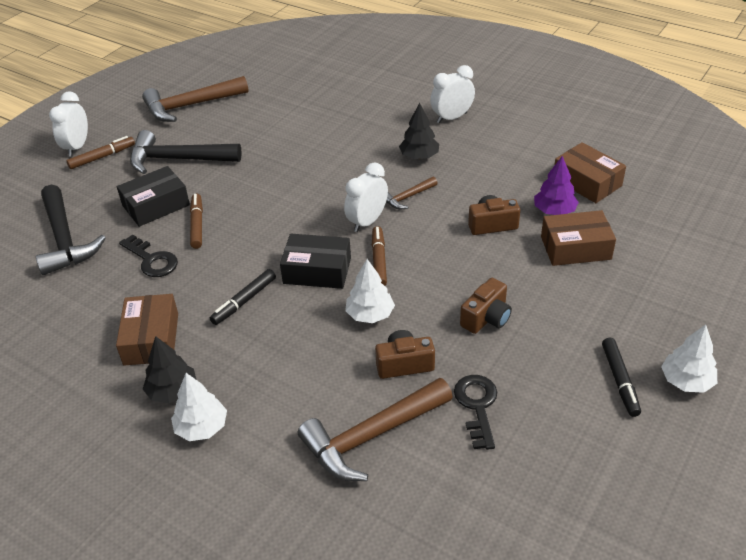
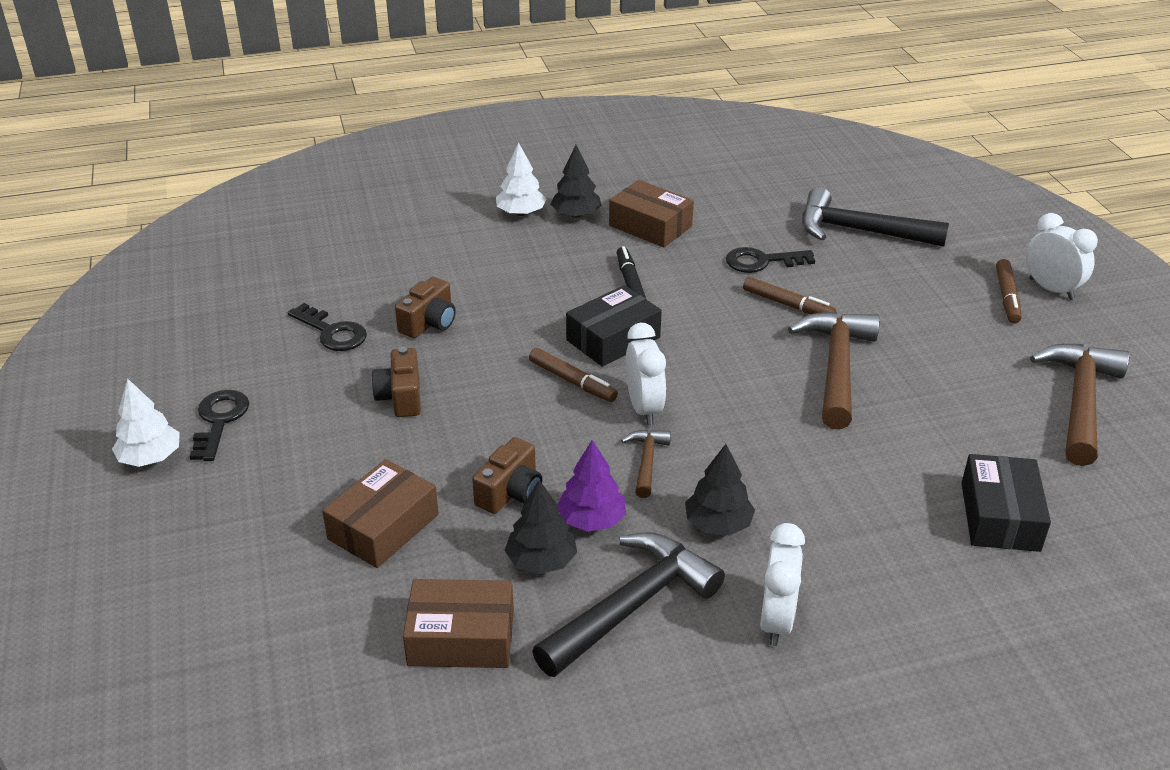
camera: 130 degrees right, 5 degrees down
black box [117,166,190,227] -> black box moved to [962,454,1051,552]
black hammer [130,130,242,174] -> black hammer moved to [532,532,725,677]
brown hammer [298,378,453,481] -> brown hammer moved to [788,311,880,430]
white tree [345,259,395,323] -> none
purple tree [534,156,579,215] -> purple tree moved to [558,440,626,532]
black marker [602,338,641,417] -> black key [190,390,249,461]
none -> black tree [504,480,577,574]

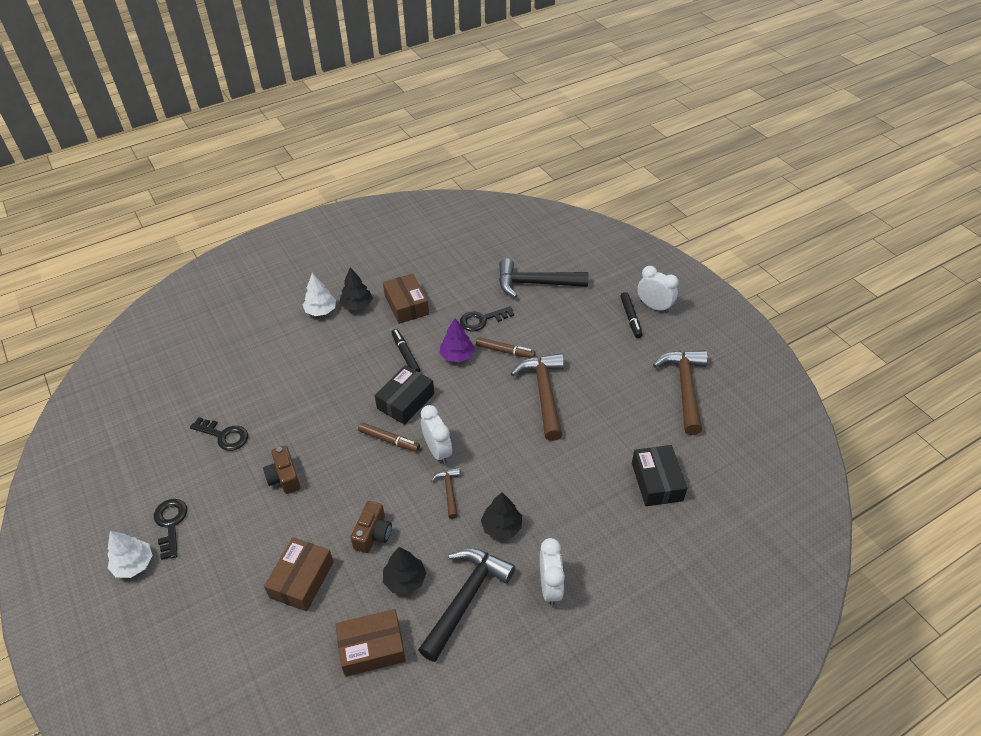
camera: 15 degrees left, 10 degrees up
brown camera [395,277,456,338] -> none
purple tree [558,440,626,532] -> purple tree moved to [440,318,475,362]
brown box [609,180,694,248] -> brown box turned 45 degrees clockwise [383,273,429,324]
brown marker [996,259,1022,324] -> black marker [620,292,642,338]

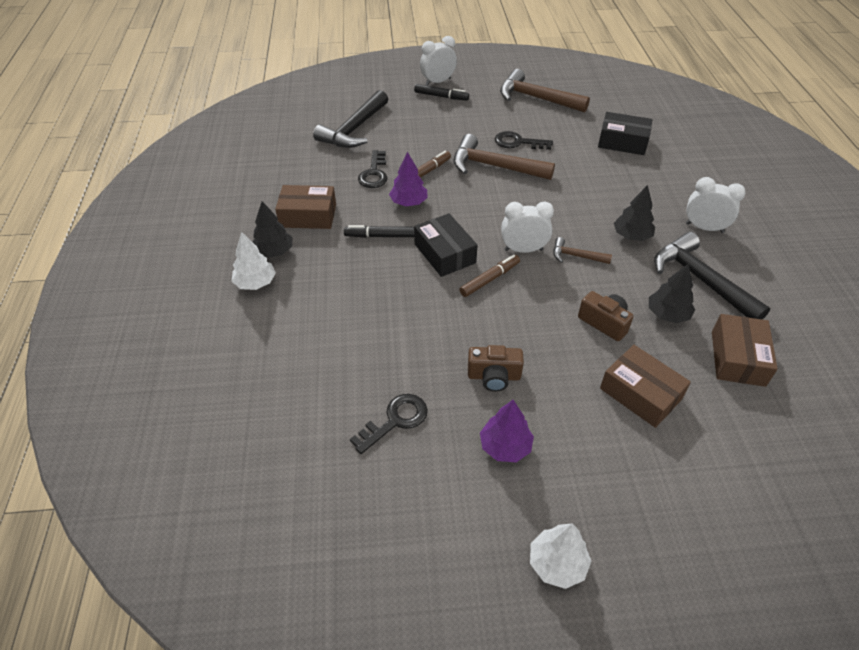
camera: 65 degrees left, 0 degrees up
black key [154,499,187,560] -> black key moved to [495,131,553,150]
none -> purple tree [480,400,534,462]

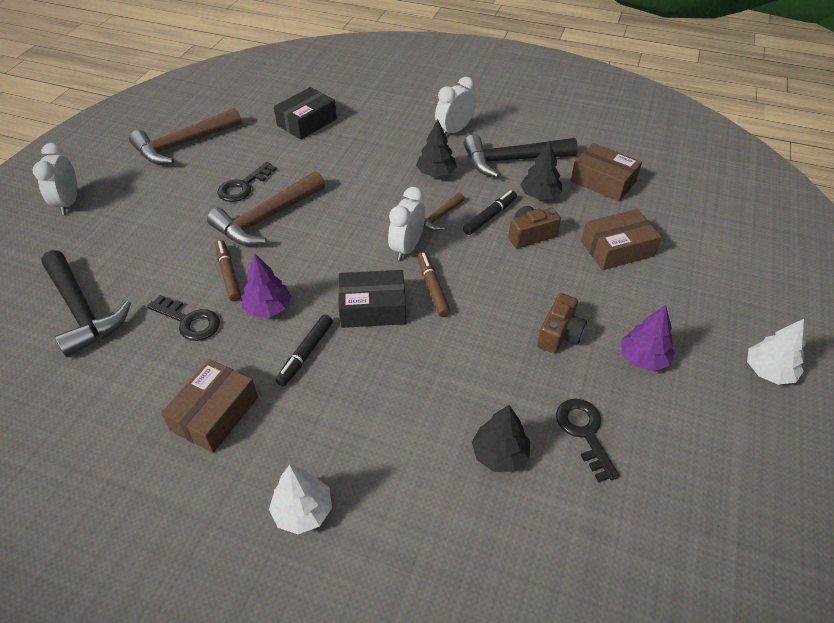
camera: 65 degrees left, 0 degrees up
black tree [253,201,293,258] -> black tree moved to [472,405,530,472]
black marker [414,84,469,100] -> black marker moved to [463,190,517,235]

